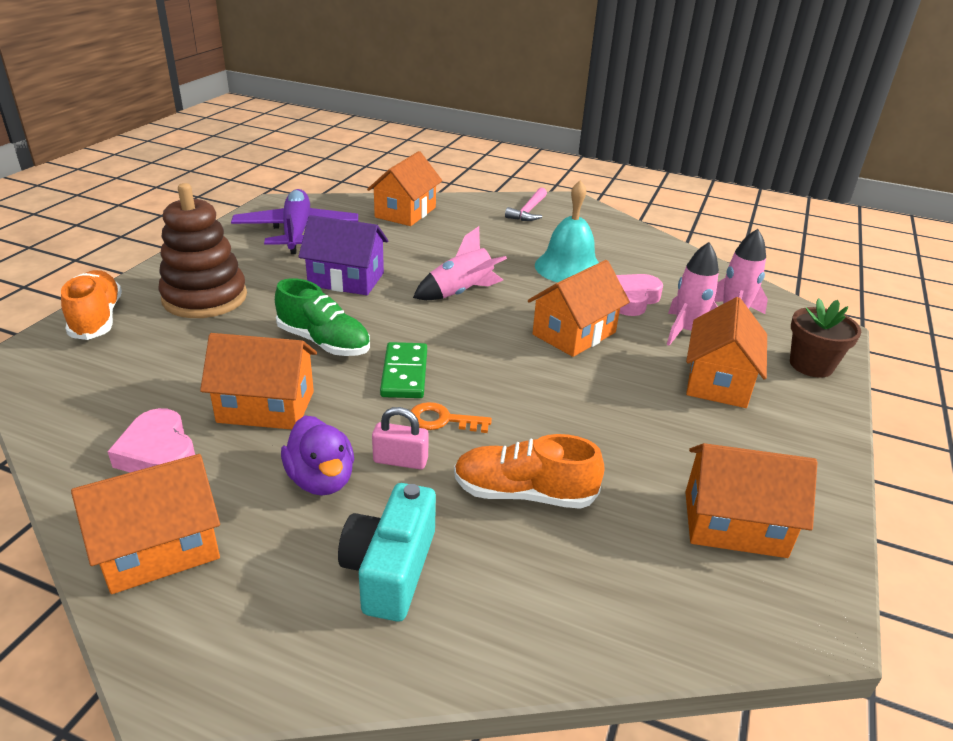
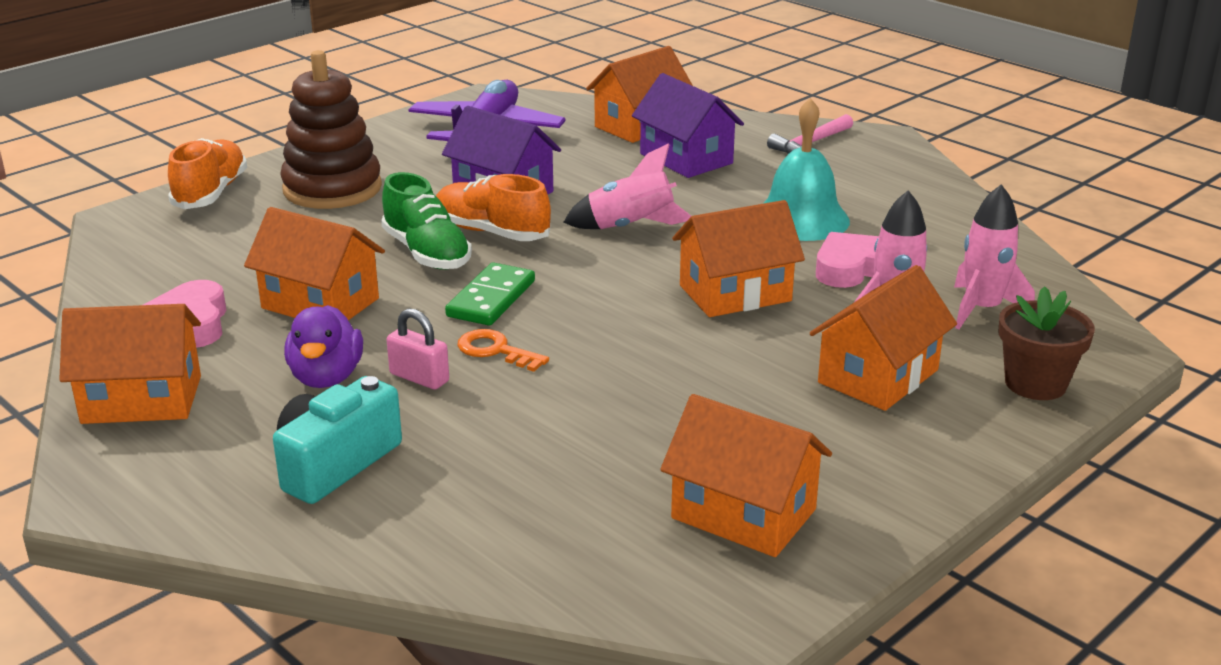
camera: 25 degrees right, 5 degrees down
orange shoe [454,434,605,509] -> orange shoe moved to [436,174,551,241]
none -> purple house [632,73,744,178]

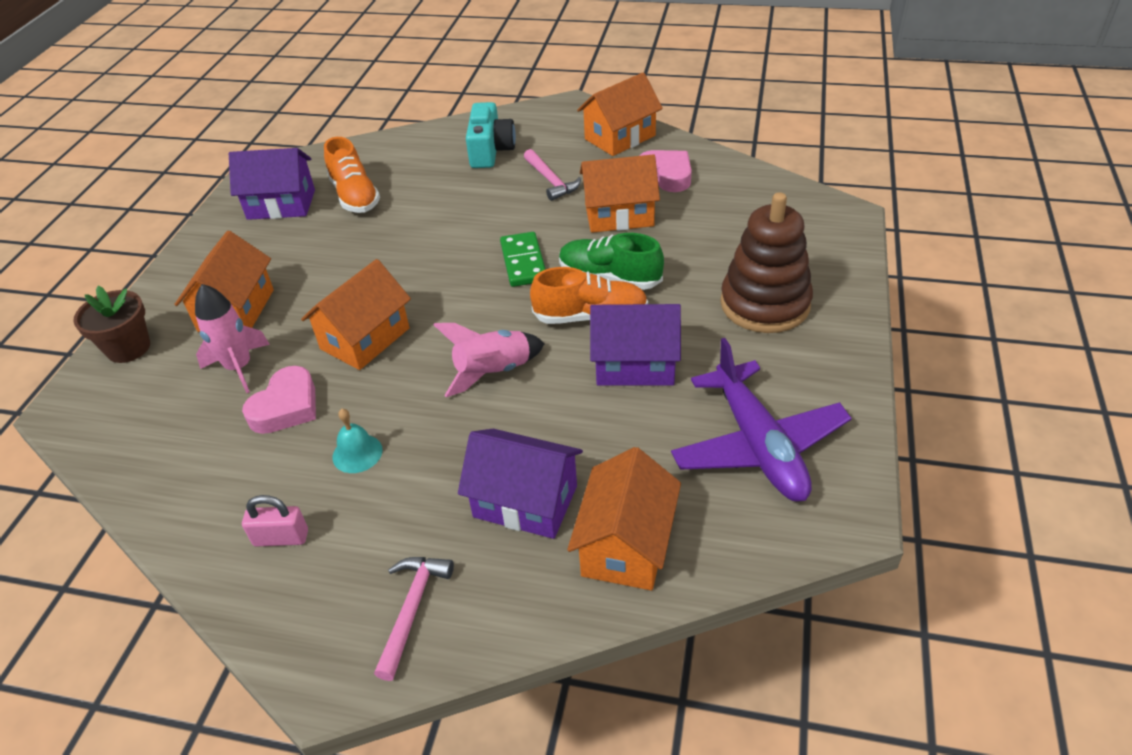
camera: 150 degrees right, 15 degrees up
orange shoe [168,138,247,209] -> orange shoe moved to [324,137,380,213]
purple duck [284,305,363,388] -> pink hammer [524,149,581,201]
pink padlock [387,308,449,390] -> pink padlock moved to [242,495,308,547]
orange key [457,329,549,372] -> none
orange house [660,394,832,557] -> purple house [229,148,315,220]
turquoise bell [763,98,850,241] -> turquoise bell [332,409,383,473], size x0.53
pink rocket [954,184,1035,329] -> none

